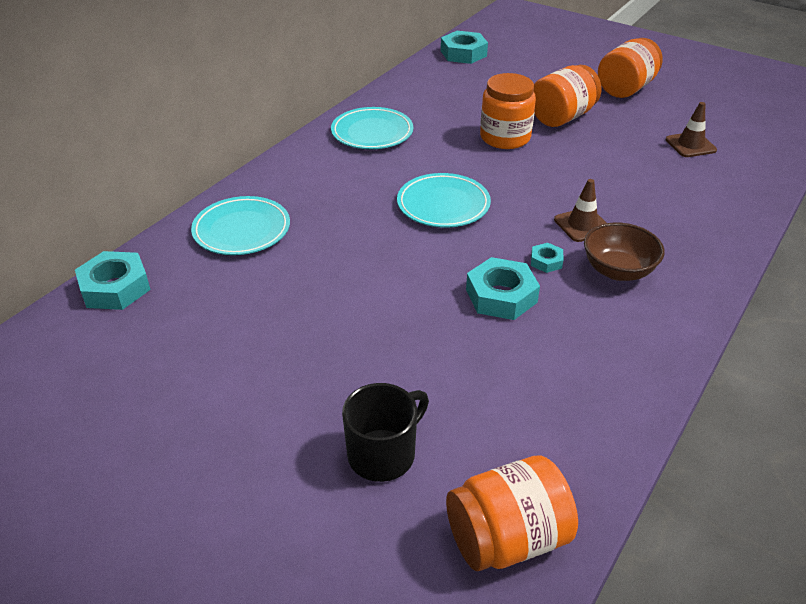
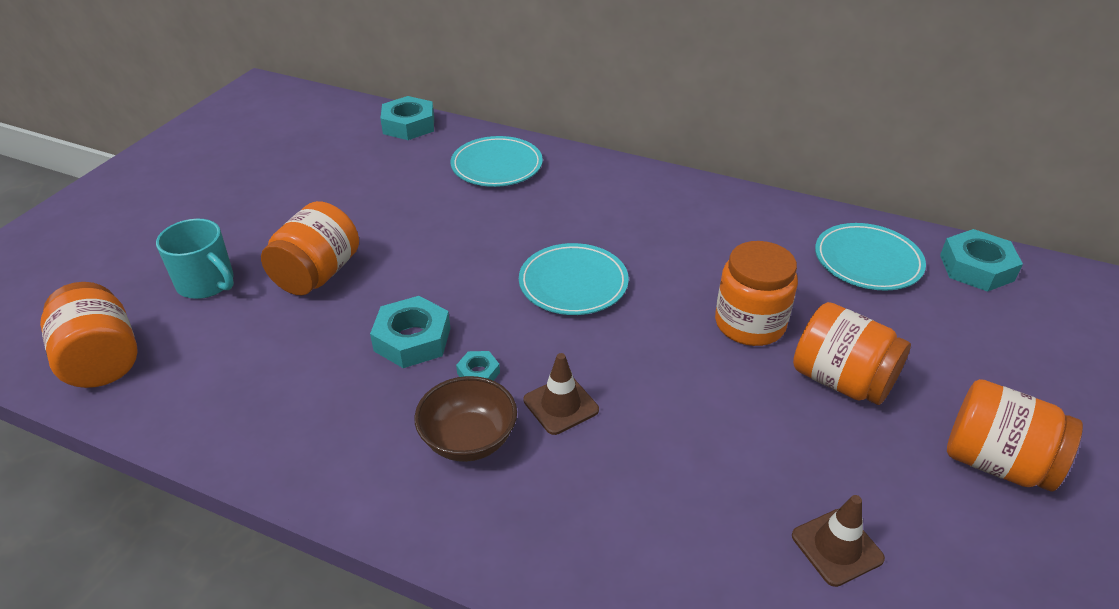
camera: 80 degrees right, 0 degrees up
turquoise plate [331,107,413,149] -> turquoise plate moved to [815,223,926,291]
black mug [342,383,429,482] -> turquoise mug [156,219,234,299]
none -> orange jar [261,201,359,295]

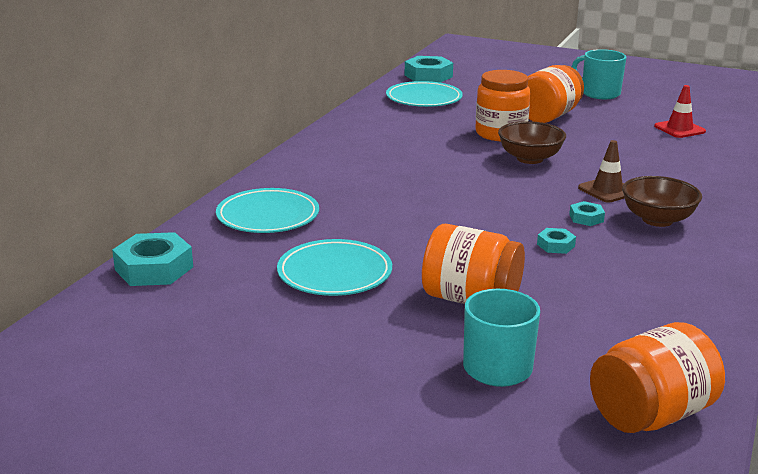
camera: 90 degrees left, 15 degrees down
turquoise nut [370,296,450,368] -> turquoise nut [537,228,576,254], size x0.51
turquoise plate [519,243,629,315] -> turquoise plate moved to [277,239,392,296]
brown traffic cone [792,495,885,587] -> red traffic cone [654,85,706,138]
orange jar [947,379,1083,492] -> turquoise mug [572,49,626,99]
none -> brown bowl [498,121,566,164]

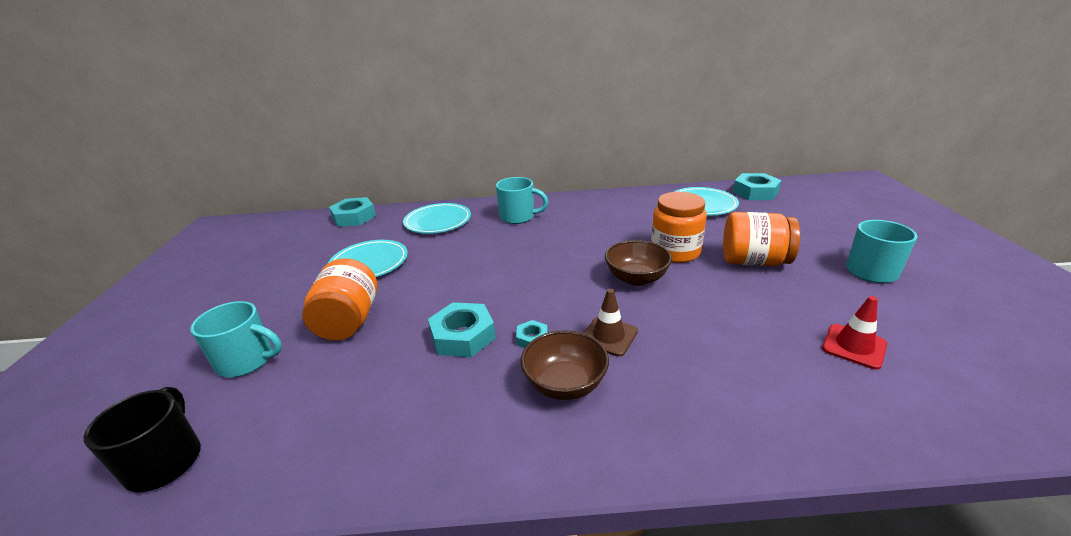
camera: 65 degrees right, 5 degrees up
turquoise nut [537,228,576,254] -> turquoise nut [428,302,496,357], size x1.94
orange jar [590,322,725,433] -> black mug [84,387,201,493]
none -> turquoise mug [496,177,549,224]

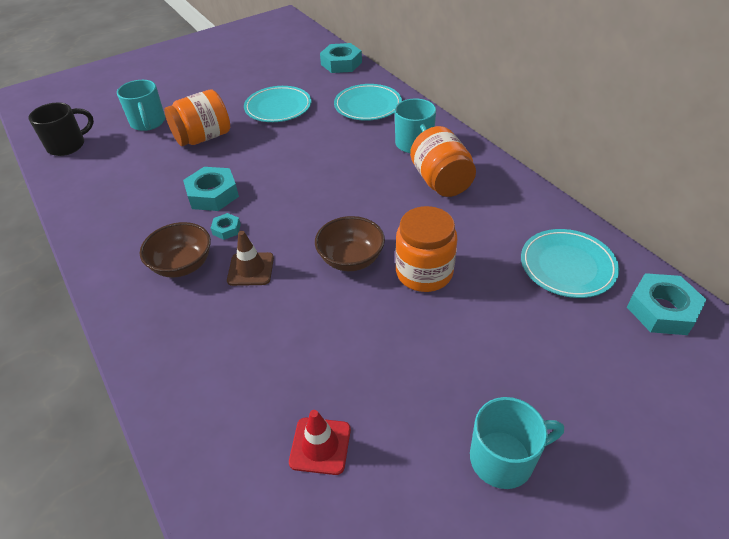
camera: 60 degrees right, 15 degrees up
orange jar [723,212,800,266] -> orange jar moved to [410,126,476,197]

